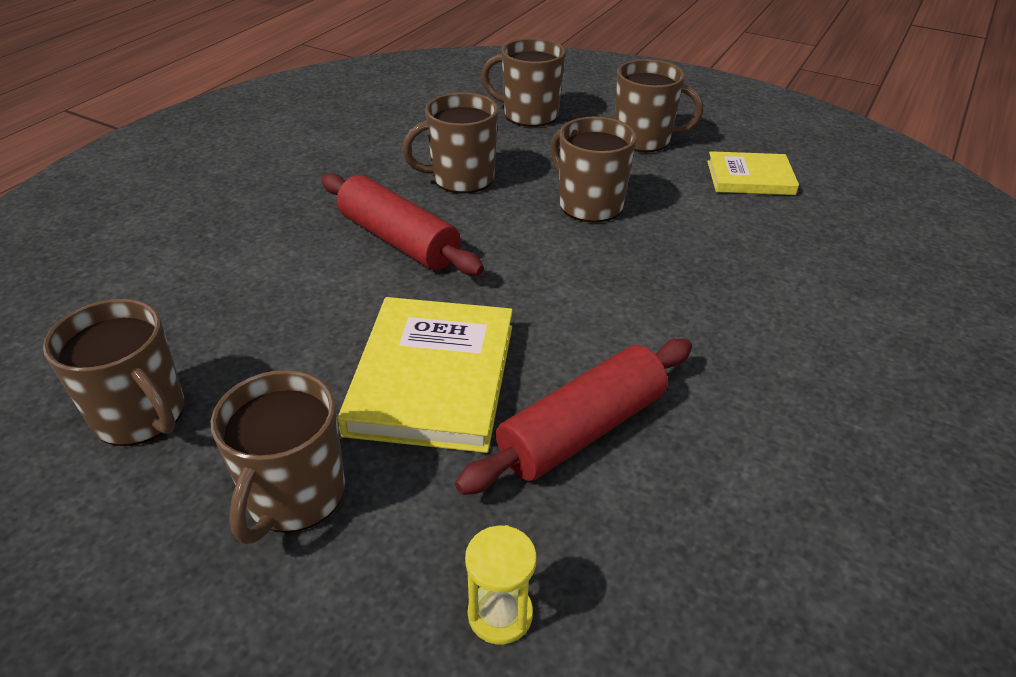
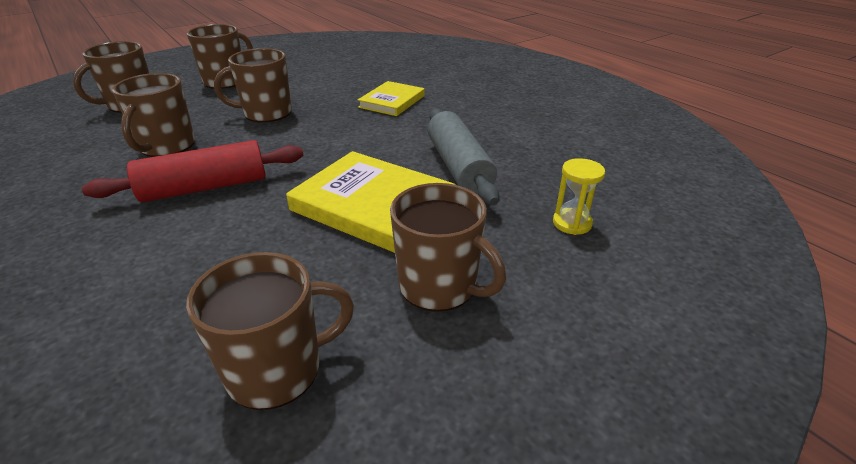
camera: 65 degrees left, 5 degrees down
red rolling pin [455,339,692,495] -> grey rolling pin [428,109,499,205]
yellow book [707,151,799,195] -> yellow book moved to [358,81,425,116]

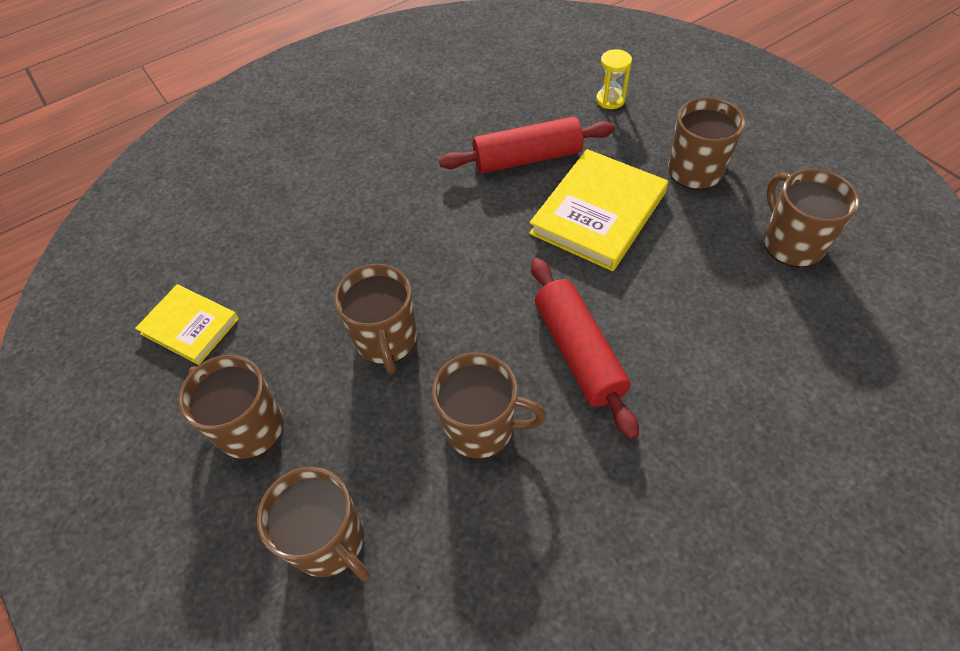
camera: 85 degrees left, 20 degrees up
yellow book [358,81,425,116] -> yellow book moved to [135,284,239,365]
grey rolling pin [428,109,499,205] -> red rolling pin [439,117,615,173]

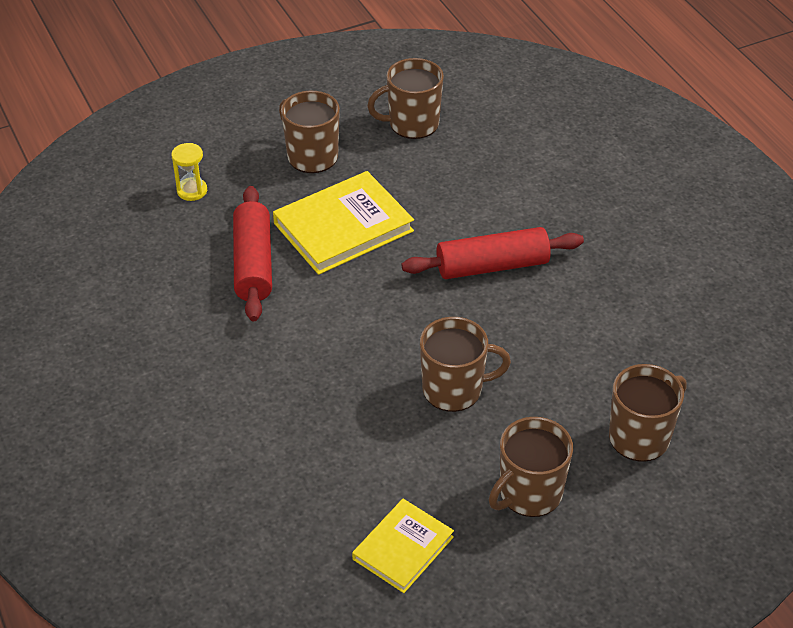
camera: 85 degrees left, 10 degrees down
brown mug [432,353,546,459] -> none
yellow book [529,149,668,271] -> yellow book turned 75 degrees counterclockwise [273,171,414,275]

